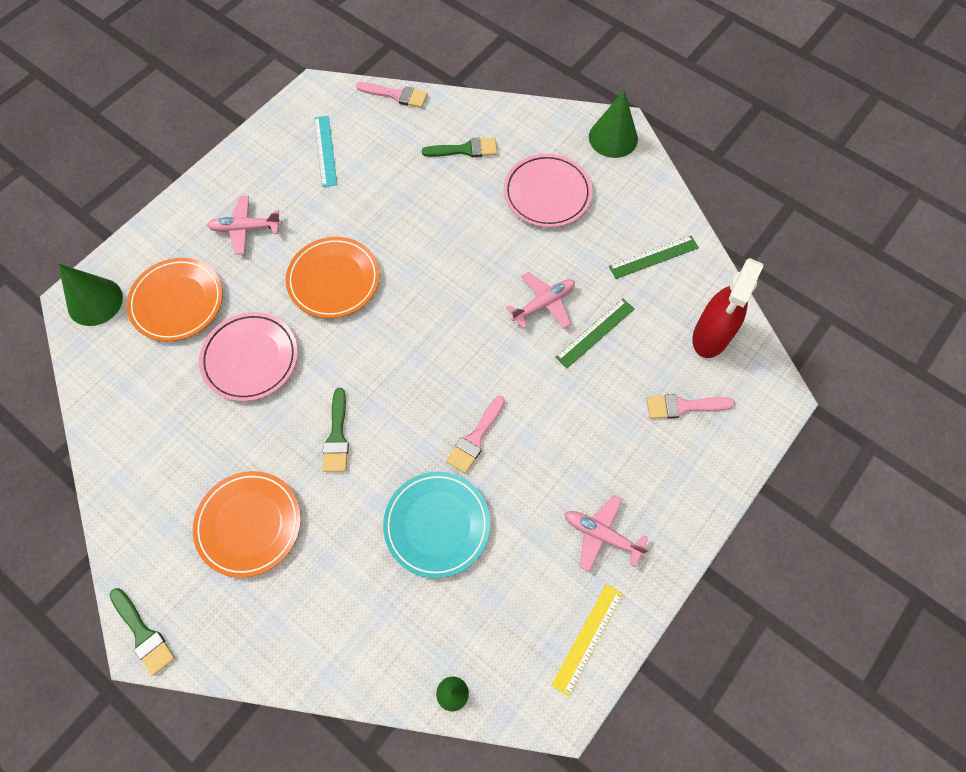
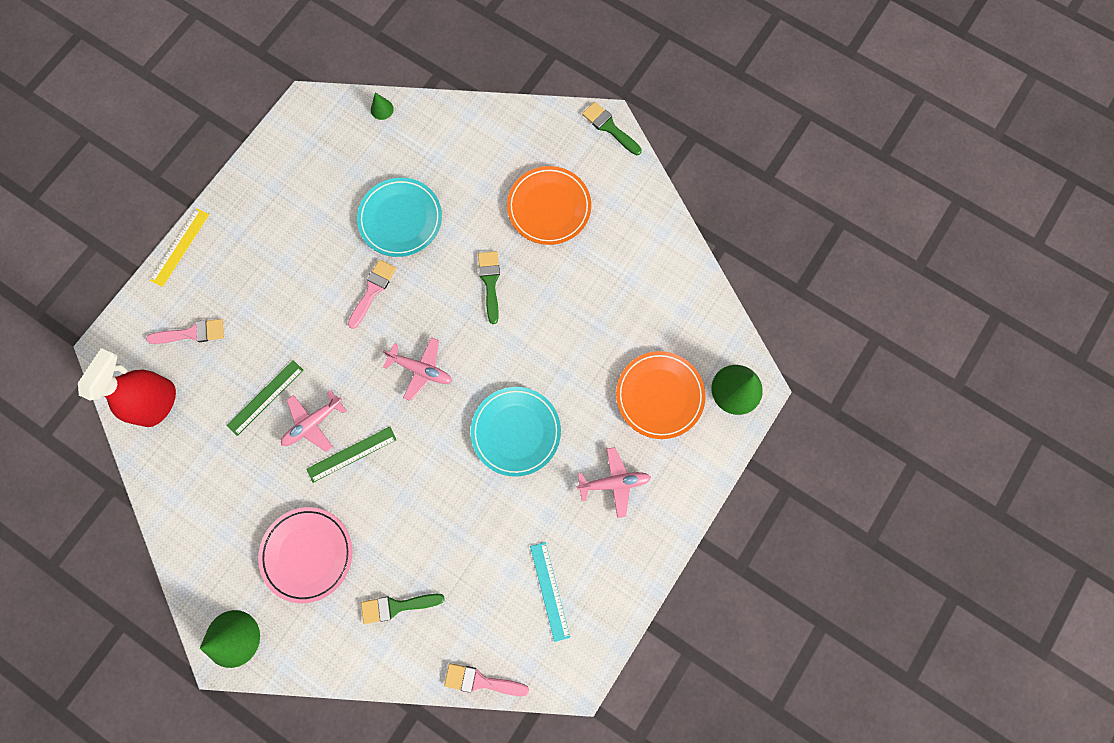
camera: 175 degrees right, 10 degrees up
pink plate [199,312,298,401] -> none
orange plate [286,237,380,318] -> turquoise plate [471,387,561,477]
yellow ruler [551,584,623,697] -> yellow ruler moved to [150,208,209,287]
pink plane [564,495,649,572] -> pink plane moved to [383,337,452,401]
green ruler [609,236,699,279] -> green ruler moved to [307,427,396,483]

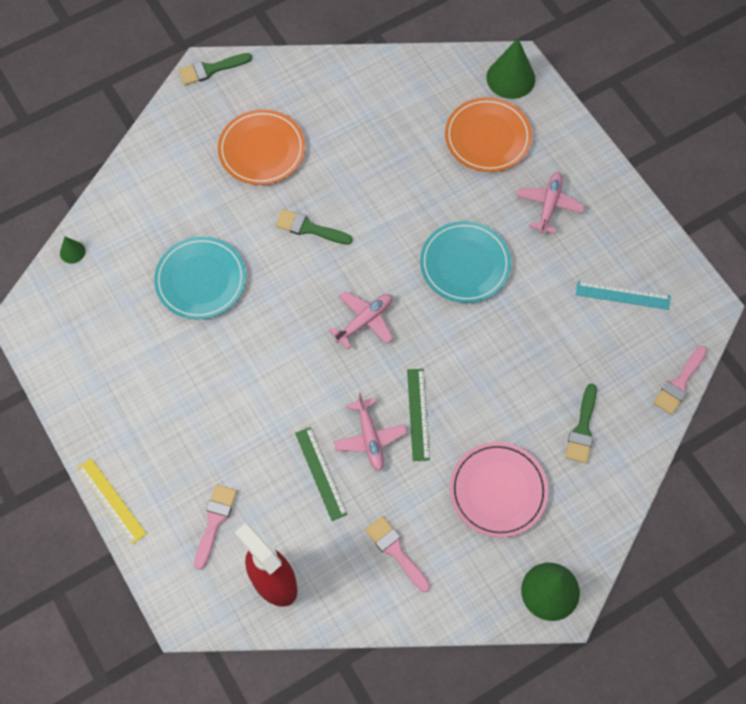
camera: 65 degrees left, 10 degrees down
pink brush [348,259,396,329] -> pink brush moved to [365,516,430,592]

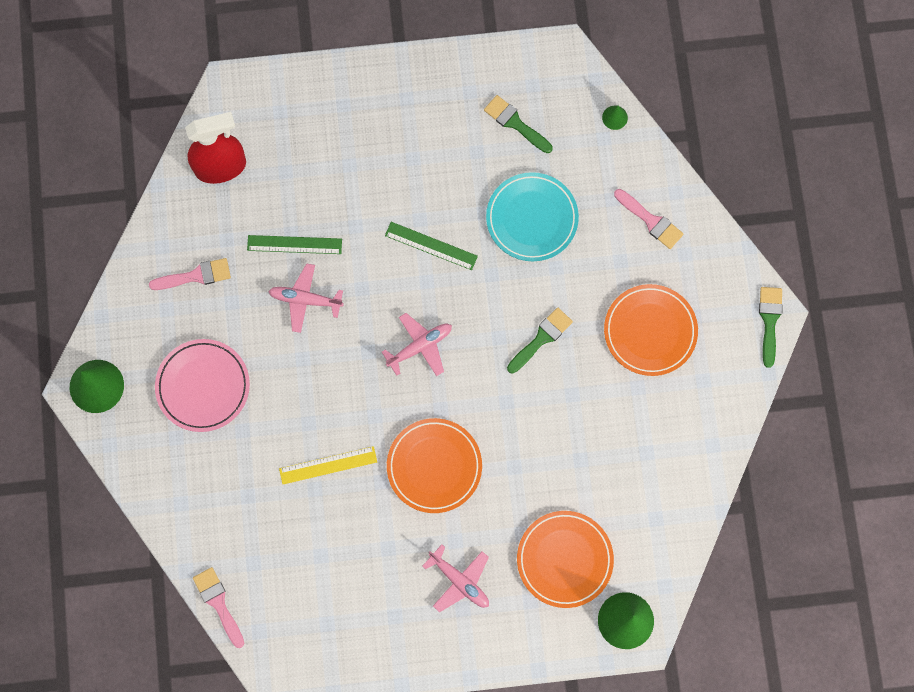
camera: 115 degrees right, 10 degrees up
yellow ruler [77,458,147,544] -> yellow ruler moved to [279,446,377,484]
pink brush [194,484,237,570] -> pink brush moved to [614,189,683,249]
pink plane [329,291,393,350] -> pink plane turned 105 degrees counterclockwise [382,313,452,376]
green ruler [407,369,430,461] -> green ruler moved to [385,222,478,270]
turquoise plate [420,221,511,303] -> orange plate [387,418,482,513]
green brush [565,384,597,463] -> green brush moved to [484,95,553,153]
turquoise ruler [576,281,671,310] -> none

